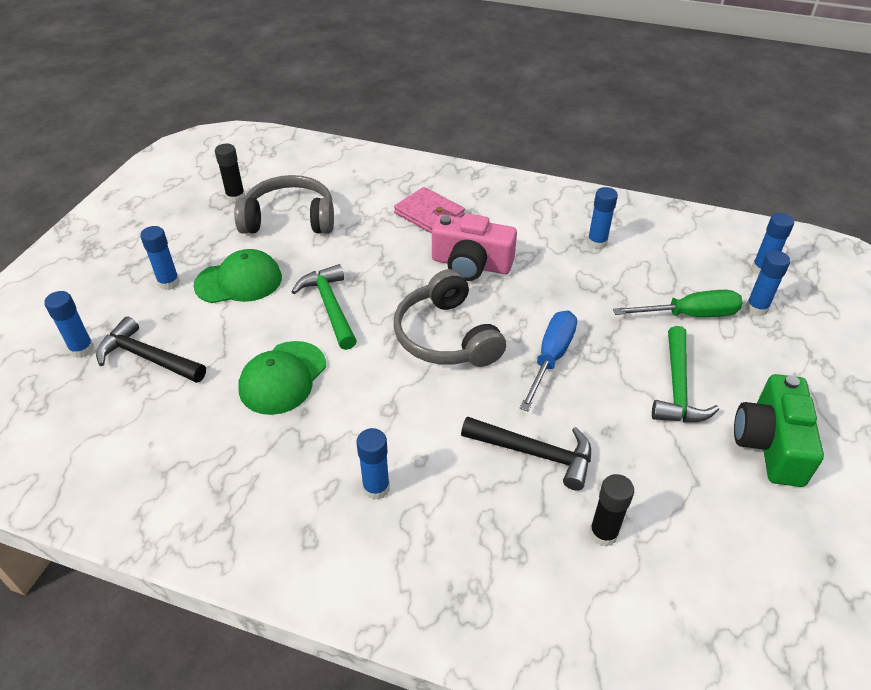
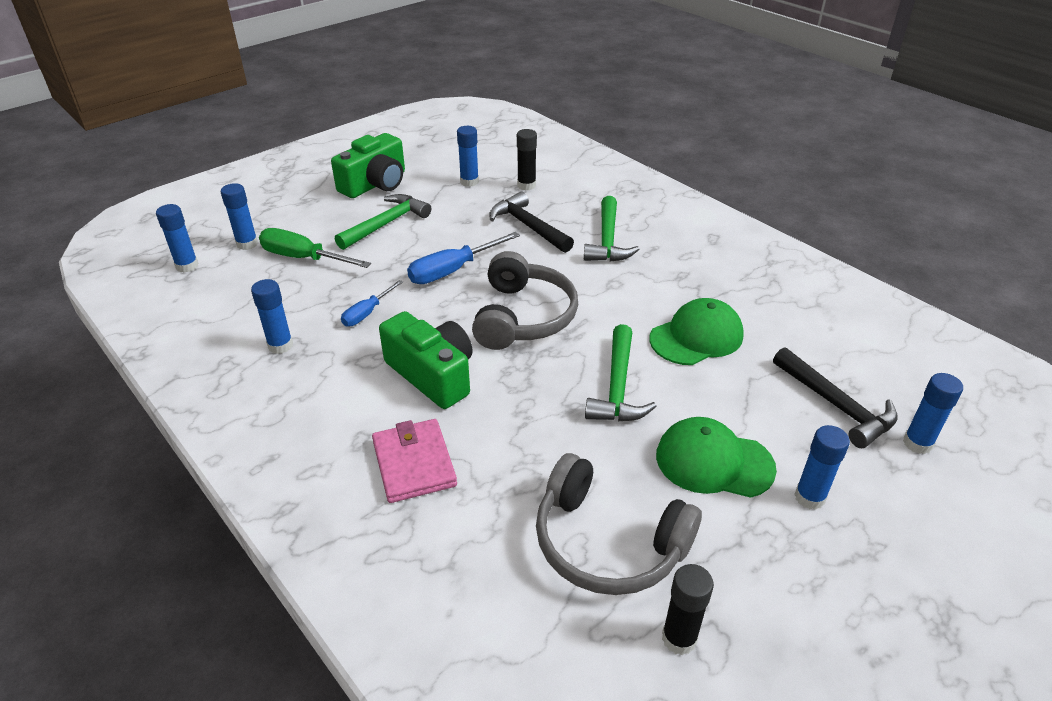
camera: 150 degrees left, 5 degrees down
blue glue stick [357,428,390,500] -> blue glue stick moved to [457,126,479,187]
pink camera [432,214,517,281] -> green camera [379,311,473,409]
none -> blue screwdriver [341,280,403,327]
none -> green hammer [584,196,640,262]

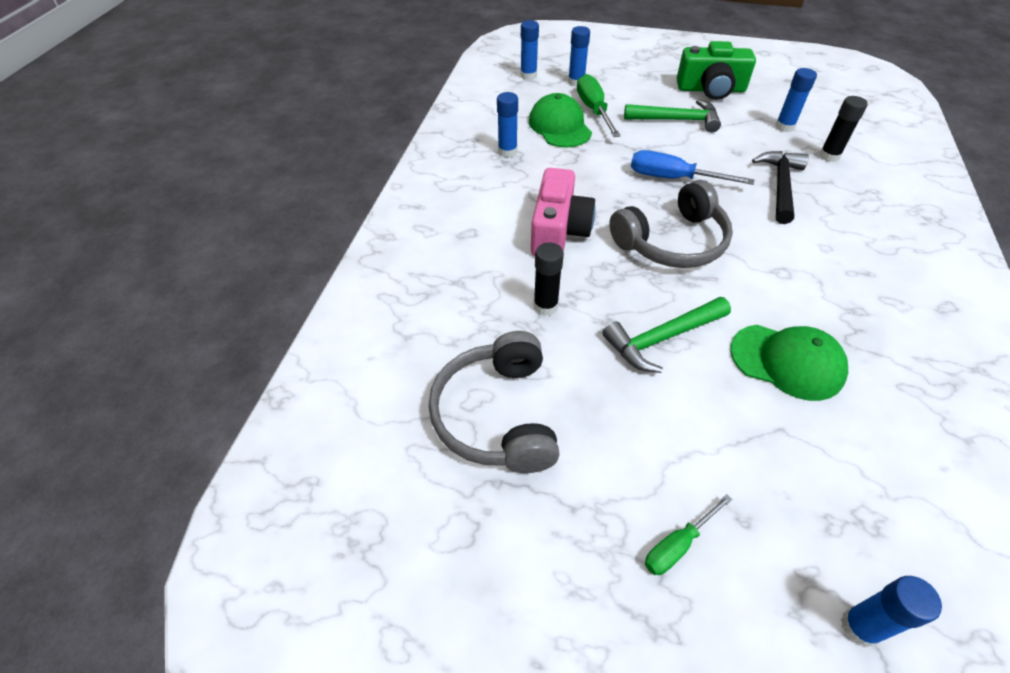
camera: 55 degrees right, 10 degrees up
blue screwdriver [341,280,403,327] -> none
pink wallet [372,419,457,503] -> none
green camera [379,311,473,409] -> pink camera [531,168,596,256]
green hammer [584,196,640,262] -> none
green cap [656,417,777,498] -> green cap moved to [529,93,592,148]
black glue stick [662,564,714,655] -> black glue stick moved to [534,242,564,316]
black hammer [773,347,898,448] -> none
blue glue stick [794,425,850,510] -> green screwdriver [645,494,732,575]

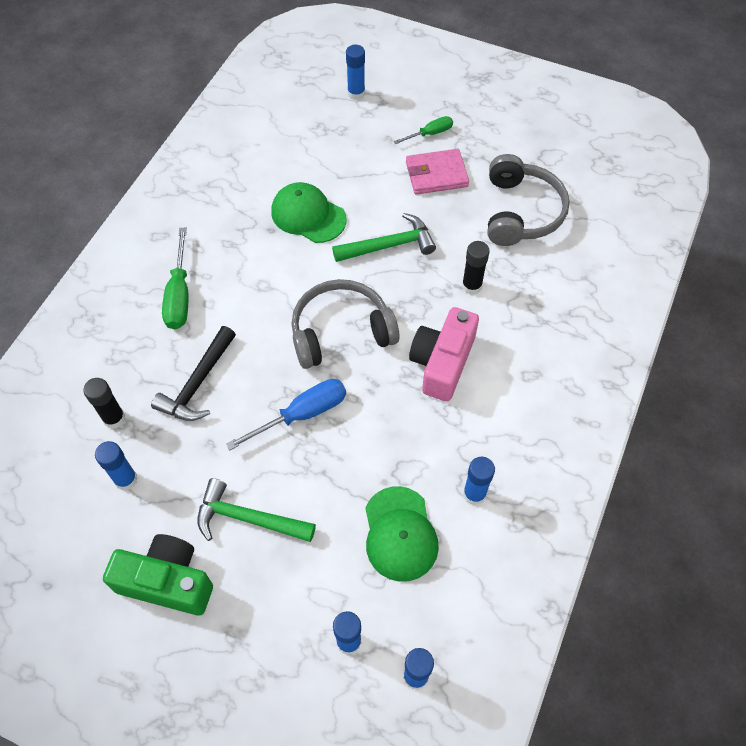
camera: 170 degrees left, 10 degrees up
green screwdriver [577,74,621,137] -> green screwdriver moved to [162,228,188,329]
blue screwdriver [631,150,754,185] -> blue screwdriver turned 60 degrees counterclockwise [226,379,346,450]
none -> pink wallet [406,149,469,195]

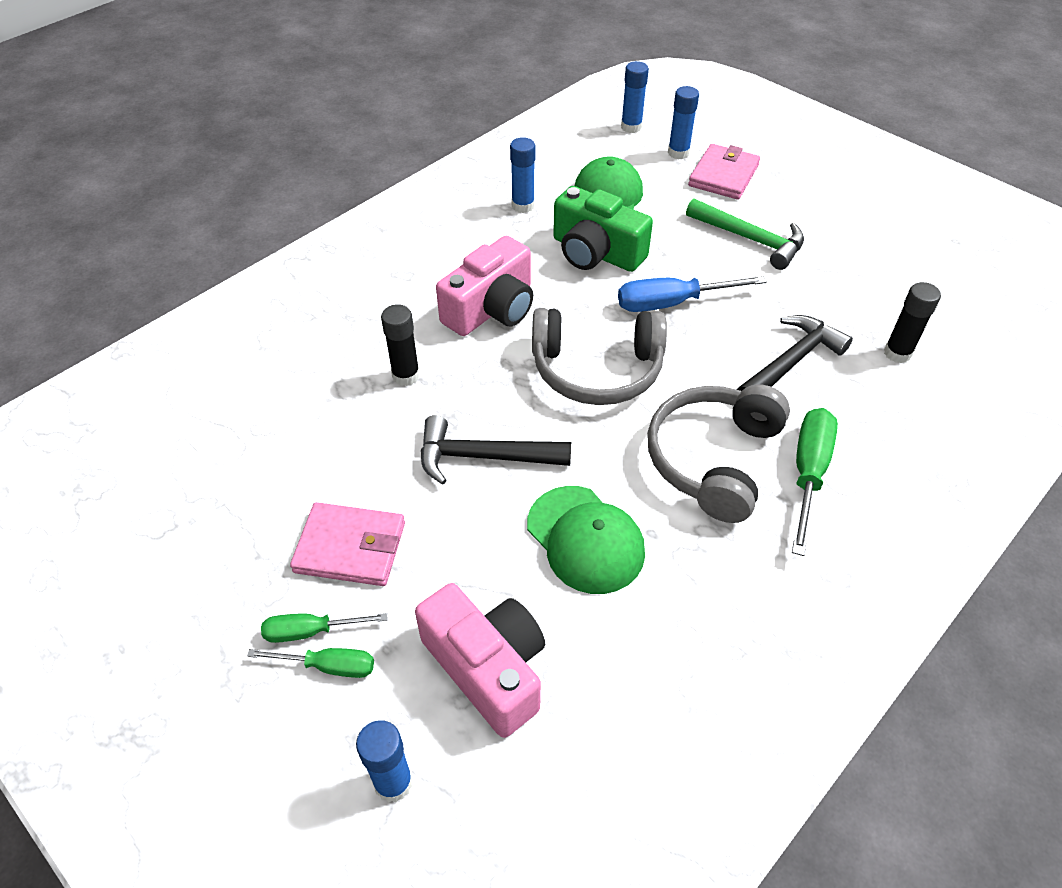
camera: 160 degrees left, 10 degrees down
blue glue stick [95,441,138,490] -> none
green camera [103,534,213,615] -> green camera moved to [553,186,653,272]
green hammer [332,213,436,262] -> black hammer [421,415,571,485]
grey headphones [488,154,570,246] -> grey headphones moved to [647,384,790,523]
none -> green screwdriver [247,648,374,678]
none -> pink camera [415,583,545,738]
none -> pink wallet [688,144,760,200]

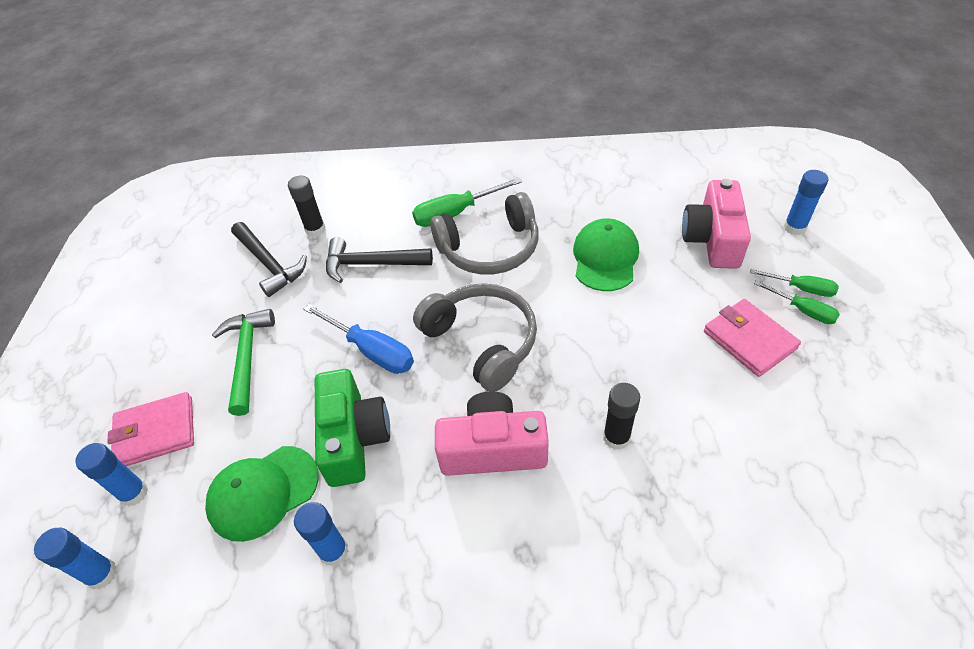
camera: 130 degrees left, 0 degrees up
green screwdriver [247,648,374,678] -> green screwdriver turned 150 degrees clockwise [750,269,839,297]
black hammer [421,415,571,485] -> black hammer moved to [231,222,307,297]

